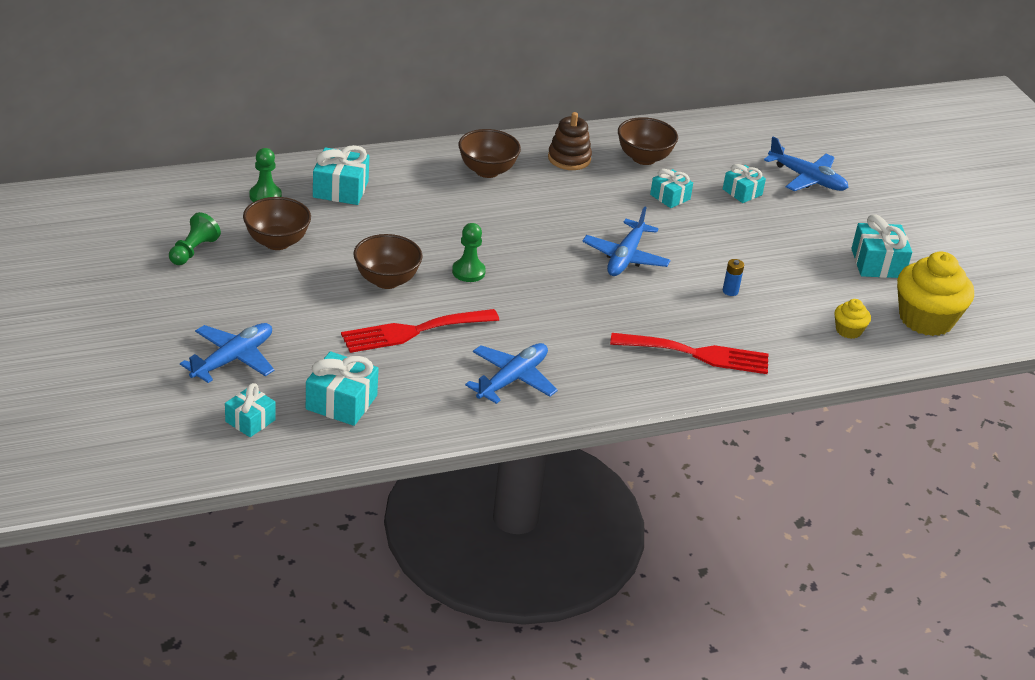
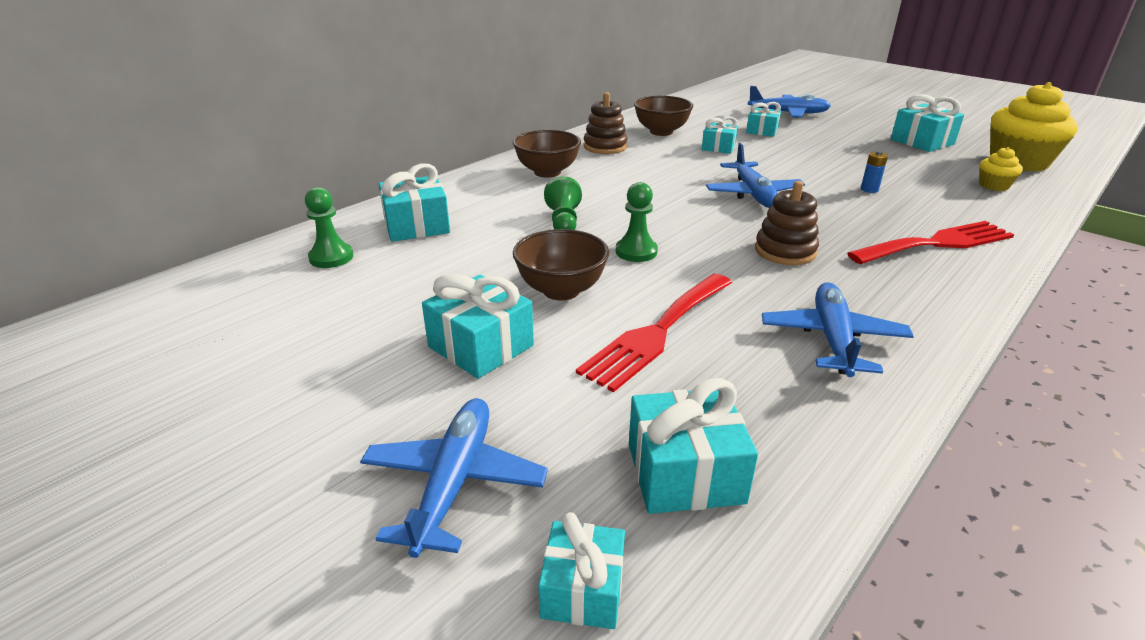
camera: 25 degrees left, 5 degrees down
green pawn [169,212,221,265] -> green pawn moved to [544,176,582,230]
brown bowl [243,197,311,250] -> none
none -> turquoise gift [422,274,534,379]
none -> brown stacking toy [755,181,819,265]

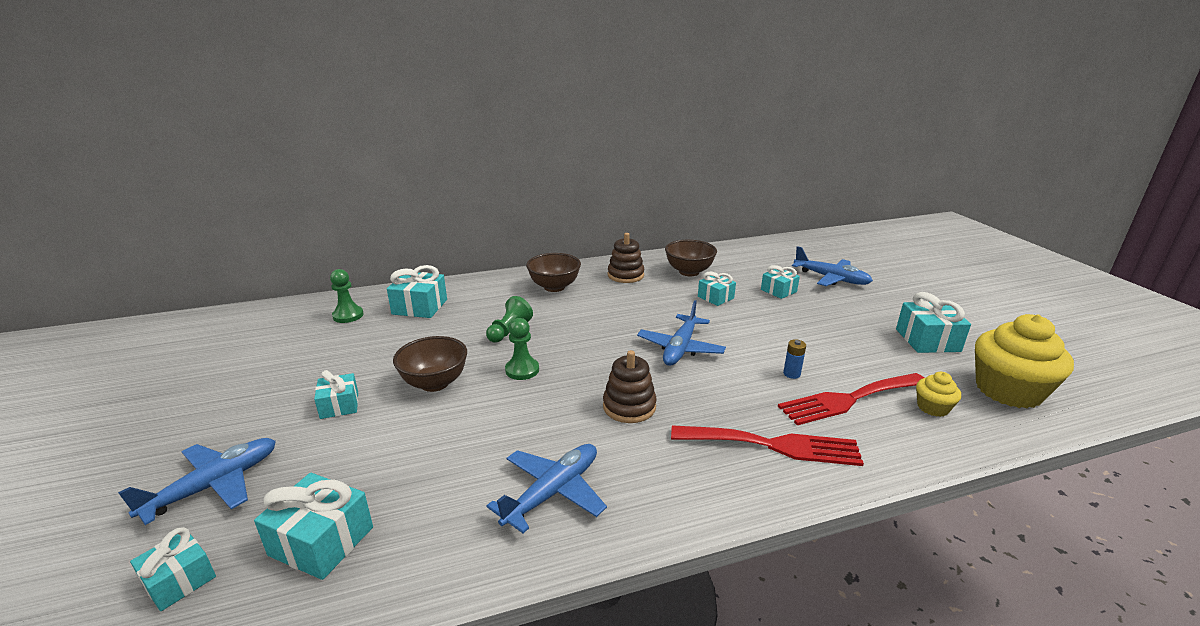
camera: 30 degrees right, 5 degrees down
turquoise gift [422,274,534,379] -> turquoise gift [314,370,358,419], size x0.65
red fork [576,274,732,392] -> red fork moved to [778,373,924,425]

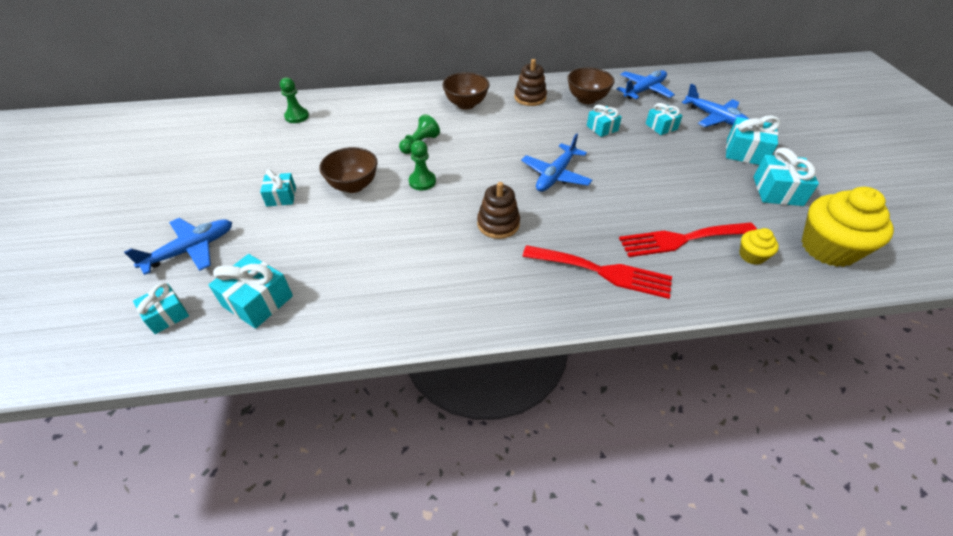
camera: 10 degrees right, 20 degrees up
turquoise gift [387,265,447,318] -> turquoise gift moved to [726,115,780,165]
blue plane [487,444,607,533] -> blue plane moved to [616,70,675,99]
blue battery [783,339,806,379] -> none

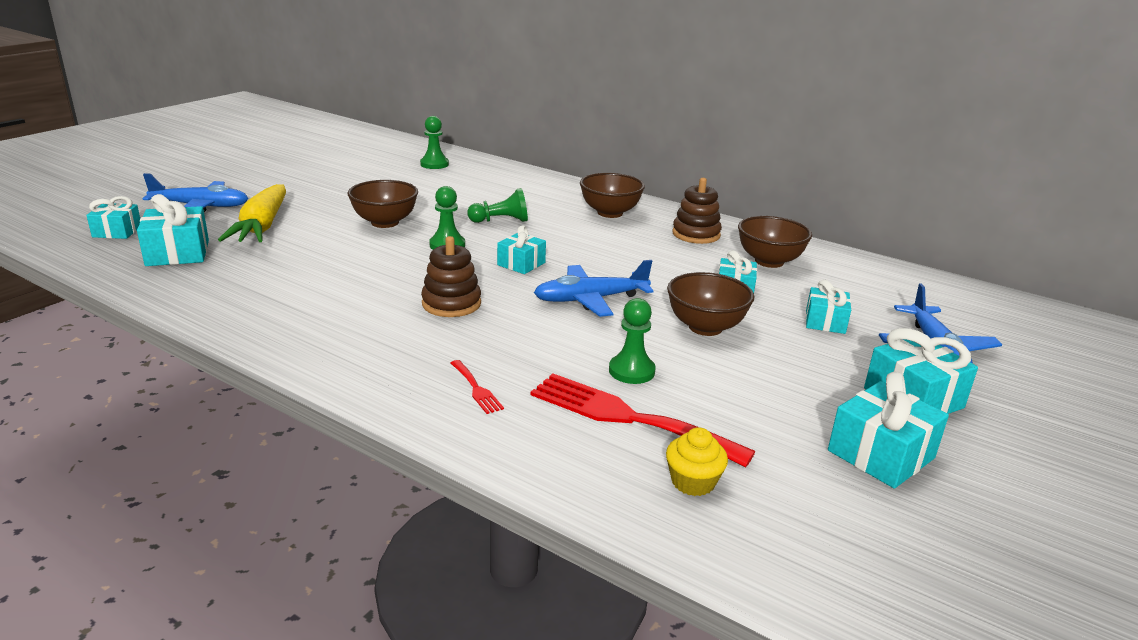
camera: 40 degrees right, 20 degrees down
turquoise gift [260,169,296,206] -> turquoise gift moved to [497,225,546,274]
red fork [522,245,672,299] -> red fork [451,360,504,414], size x0.44
blue plane [616,70,675,99] -> none
yellow cupcake [801,187,894,267] -> none
none -> yellow carrot [218,184,286,242]
none -> green pawn [609,298,656,384]
none -> brown bowl [667,272,754,336]

